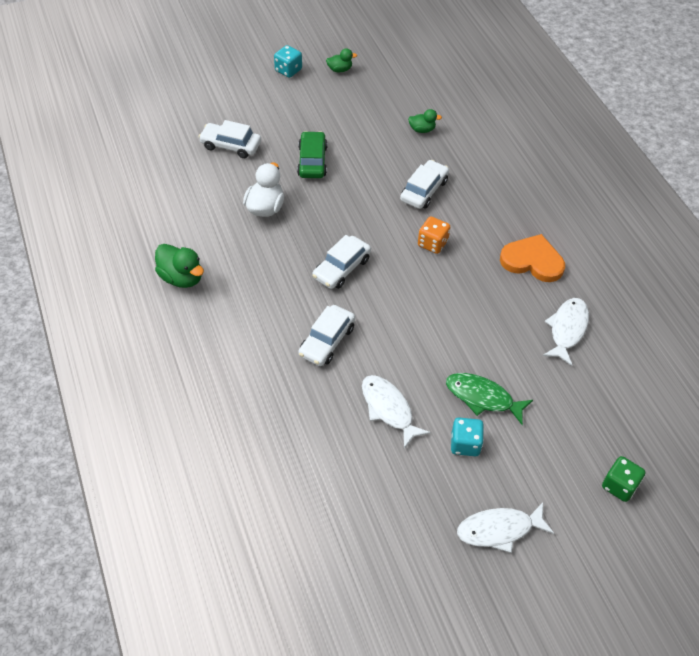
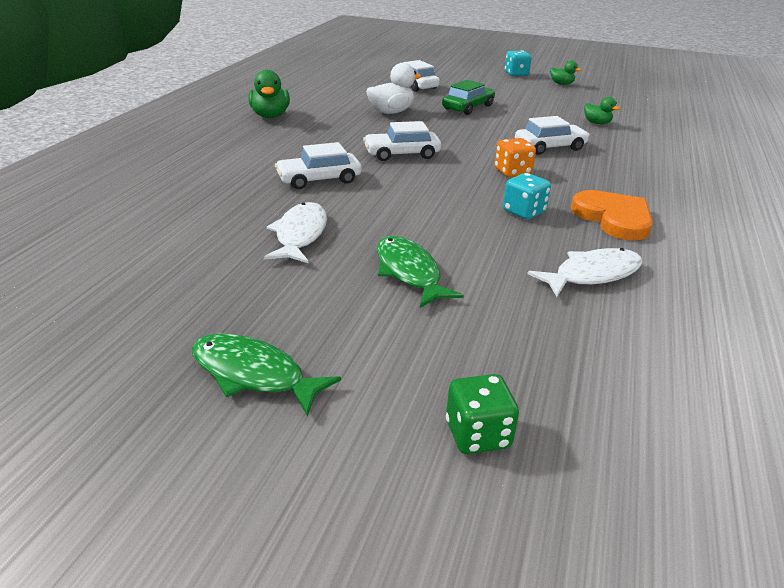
camera: 40 degrees right, 20 degrees down
turquoise dice [451,418,484,456] -> turquoise dice moved to [503,173,551,220]
white fish [457,503,554,553] -> green fish [192,333,341,417]

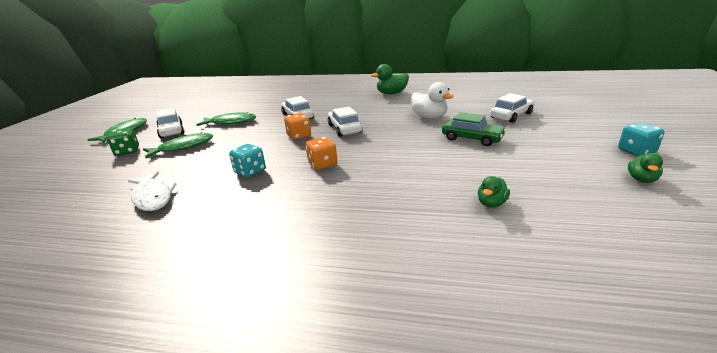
camera: 85 degrees right, 5 degrees down
white fish [264,202,327,263] -> green fish [197,112,256,126]
green dice [446,374,519,454] -> green dice moved to [107,128,139,156]
white car [515,116,590,155] -> white car moved to [156,108,184,139]
orange heart [571,190,653,240] -> none
none -> orange dice [284,113,311,140]

